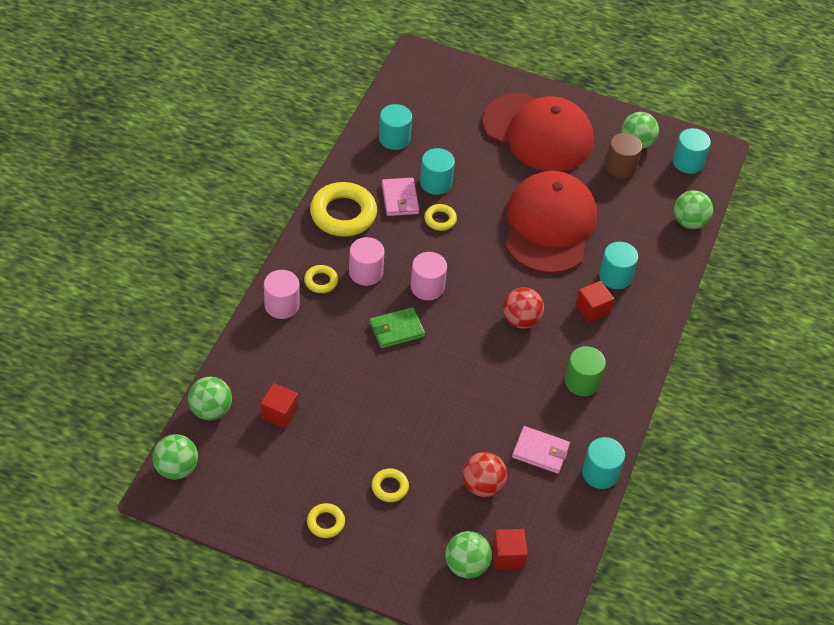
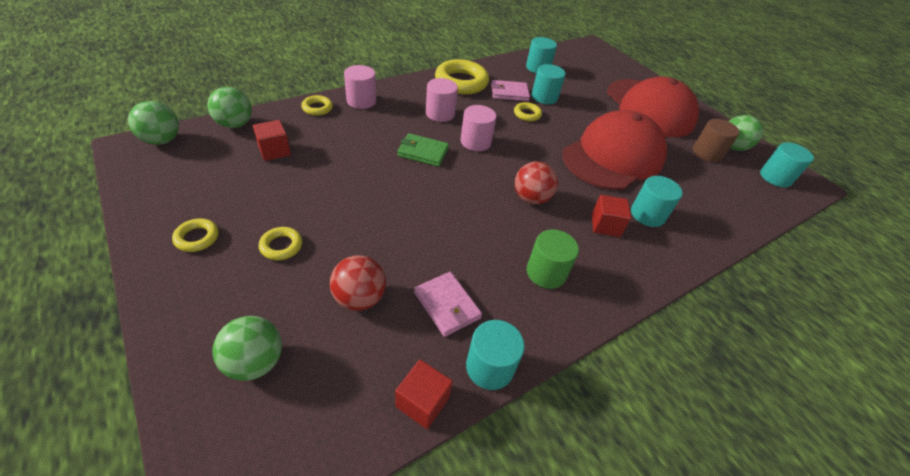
camera: 35 degrees right, 5 degrees down
yellow ring [304,265,338,293] -> yellow ring moved to [301,95,333,116]
pink wallet [382,178,419,216] -> pink wallet turned 60 degrees clockwise [491,80,530,101]
red cube [492,529,528,569] -> red cube moved to [395,360,453,429]
green ball [674,190,713,229] -> none

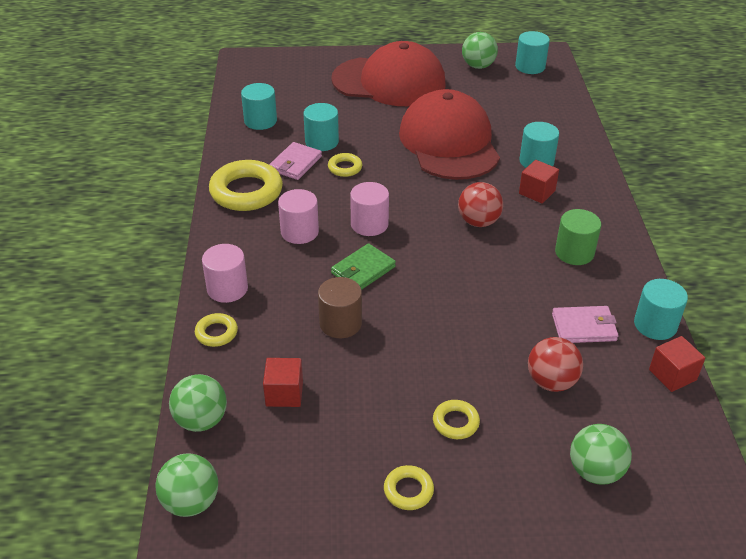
camera: 55 degrees left, 5 degrees down
brown cylinder [693,119,740,162] -> brown cylinder moved to [318,277,362,338]

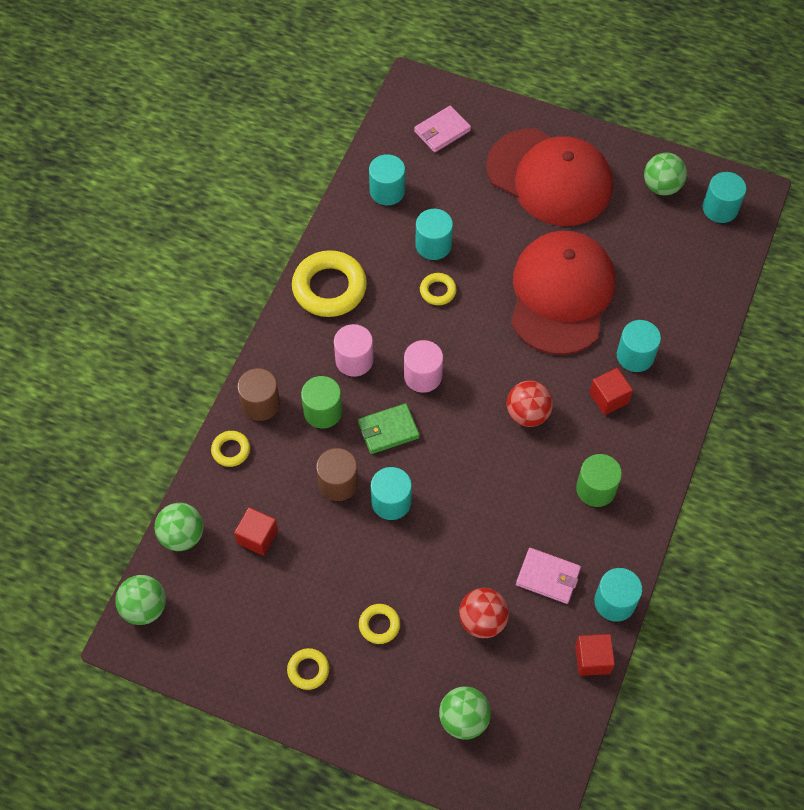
camera: 25 degrees right, 20 degrees up
pink cylinder [202,244,248,303] -> brown cylinder [237,368,280,421]
pink wallet [269,142,322,180] -> pink wallet moved to [414,106,471,152]
none -> green cylinder [301,376,342,429]
none -> turquoise cylinder [371,467,412,520]

